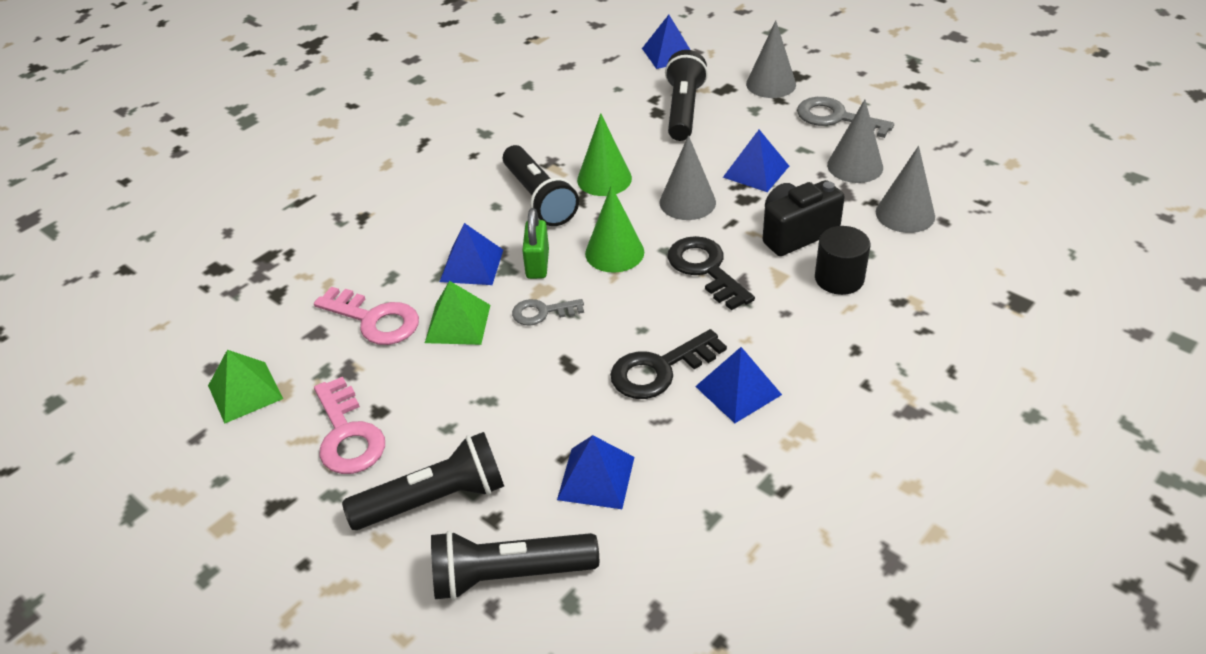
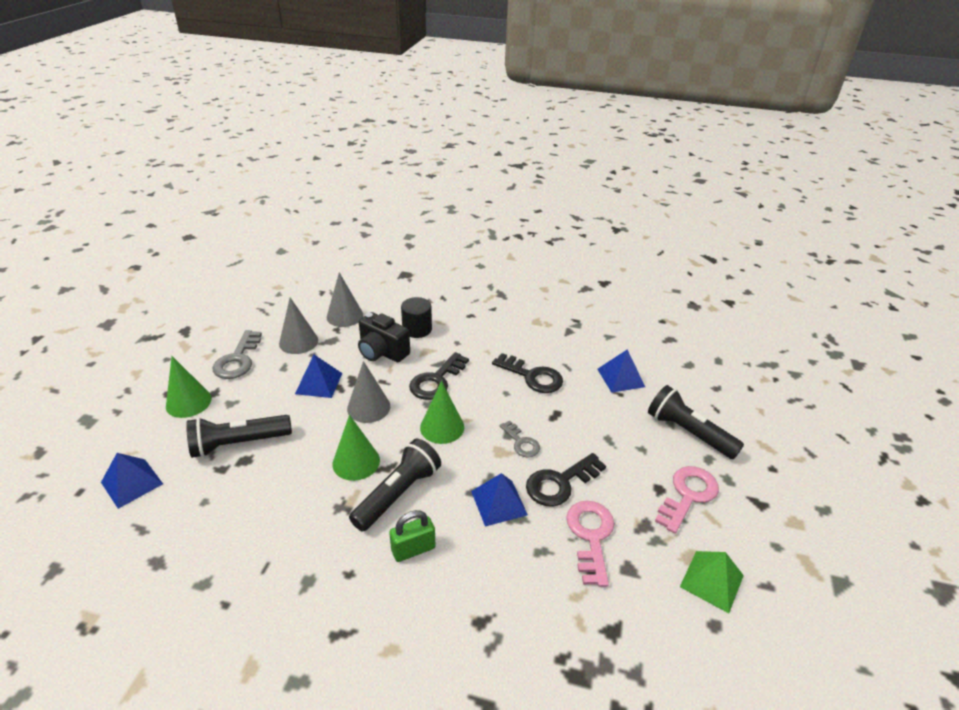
camera: 120 degrees left, 5 degrees down
green pyramid [425,281,490,345] -> black key [526,453,606,507]
black flashlight [431,530,599,600] -> none
green padlock [522,208,549,279] -> green padlock moved to [389,510,436,562]
blue pyramid [695,347,782,423] -> none
grey cone [746,20,796,98] -> green cone [166,356,212,418]

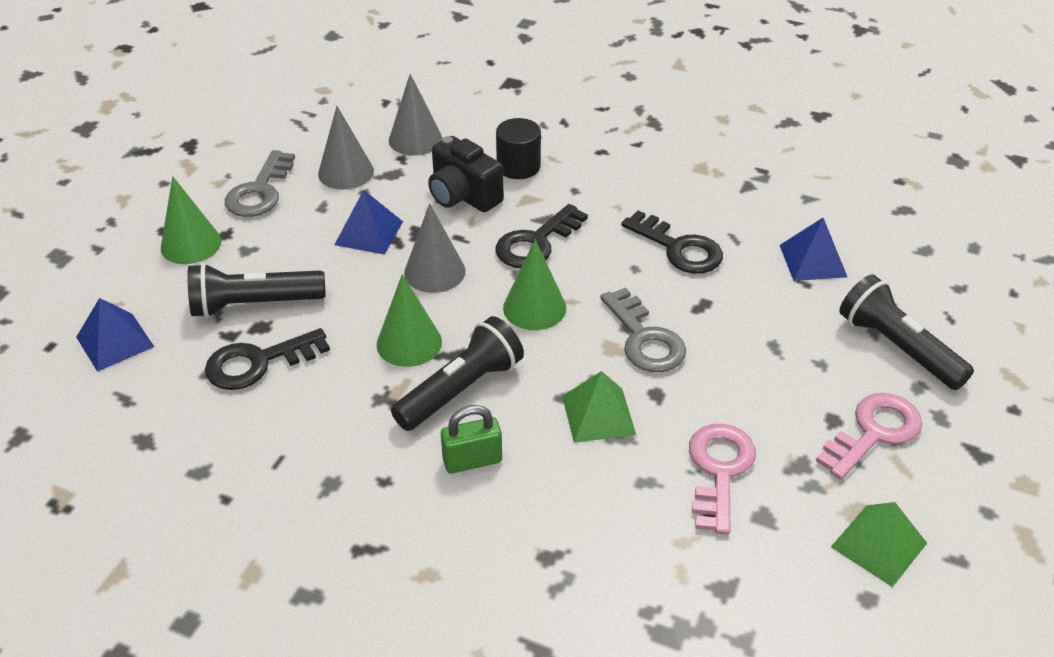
camera: 10 degrees right, 5 degrees up
blue pyramid [471,473,528,526] -> green pyramid [562,371,636,443]
grey key [500,420,540,458] -> grey key [600,287,686,372], size x1.61
black key [526,453,606,507] -> black key moved to [205,328,330,390]

